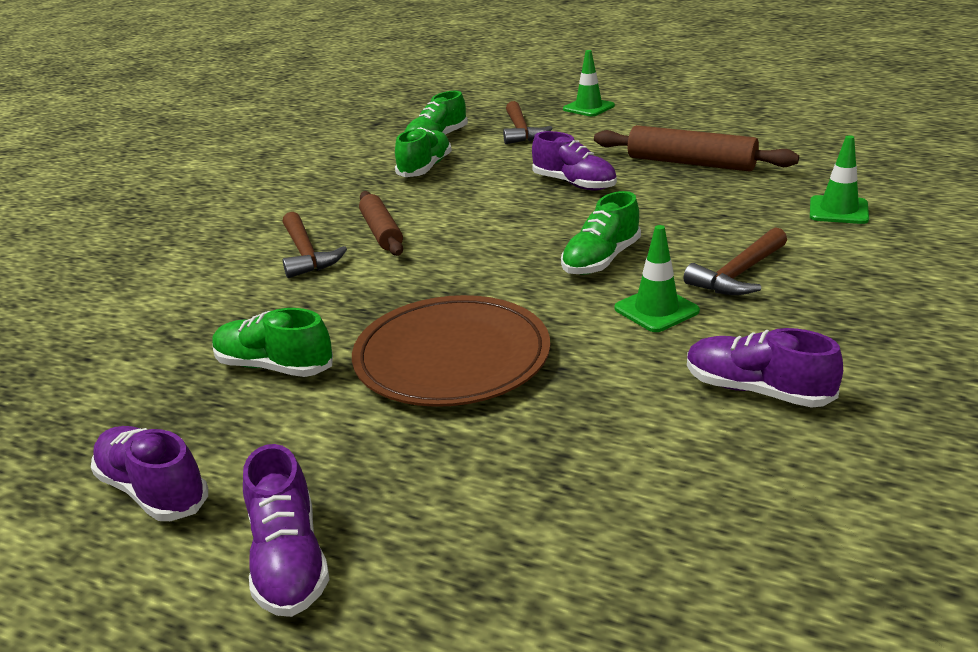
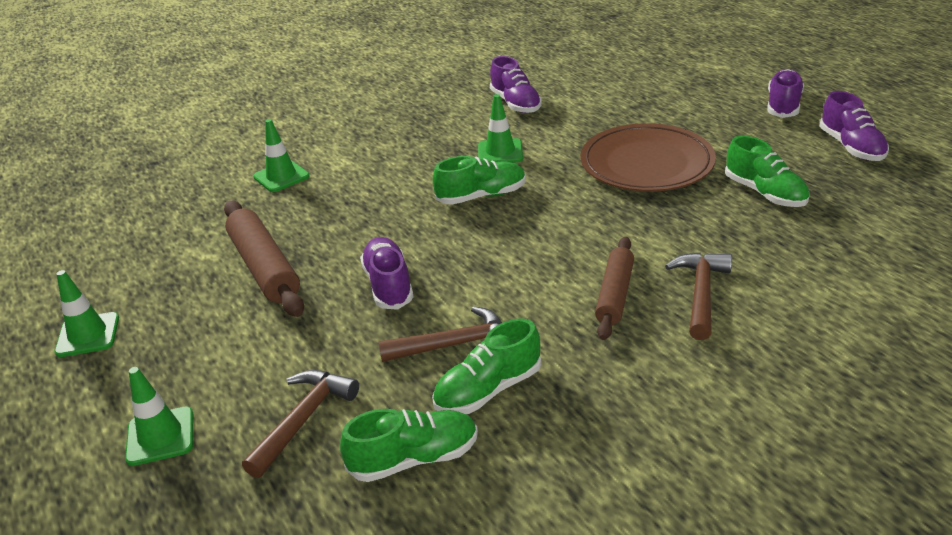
camera: 145 degrees left, 5 degrees up
brown hammer [683,227,787,295] -> brown hammer moved to [378,306,502,362]
none -> green traffic cone [55,270,119,357]

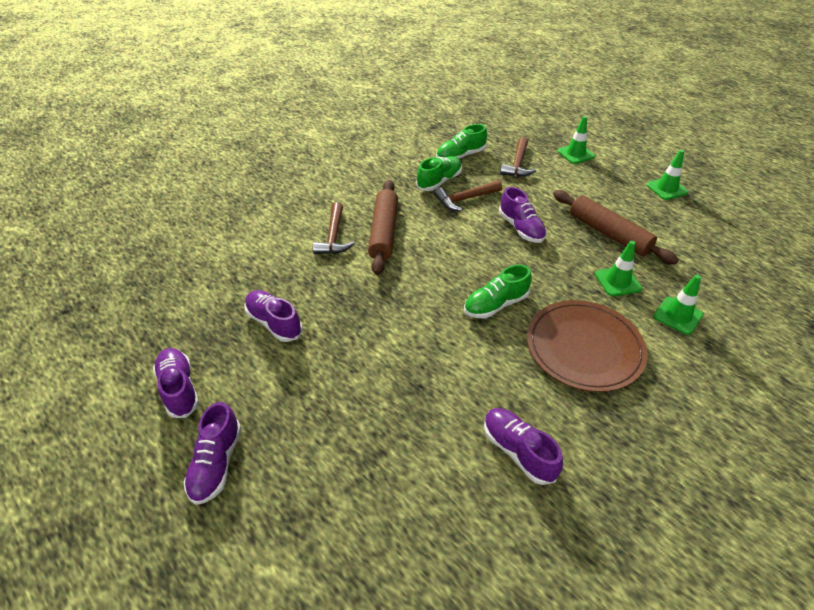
camera: 165 degrees right, 10 degrees up
green traffic cone [478,94,523,163] -> green traffic cone moved to [595,241,642,296]
brown plate [580,123,716,192] -> brown plate moved to [527,300,648,392]
brown rolling pin [595,237,634,340] -> brown rolling pin [368,180,398,275], size x1.50
green shoe [725,136,809,207] -> purple shoe [245,290,303,342]

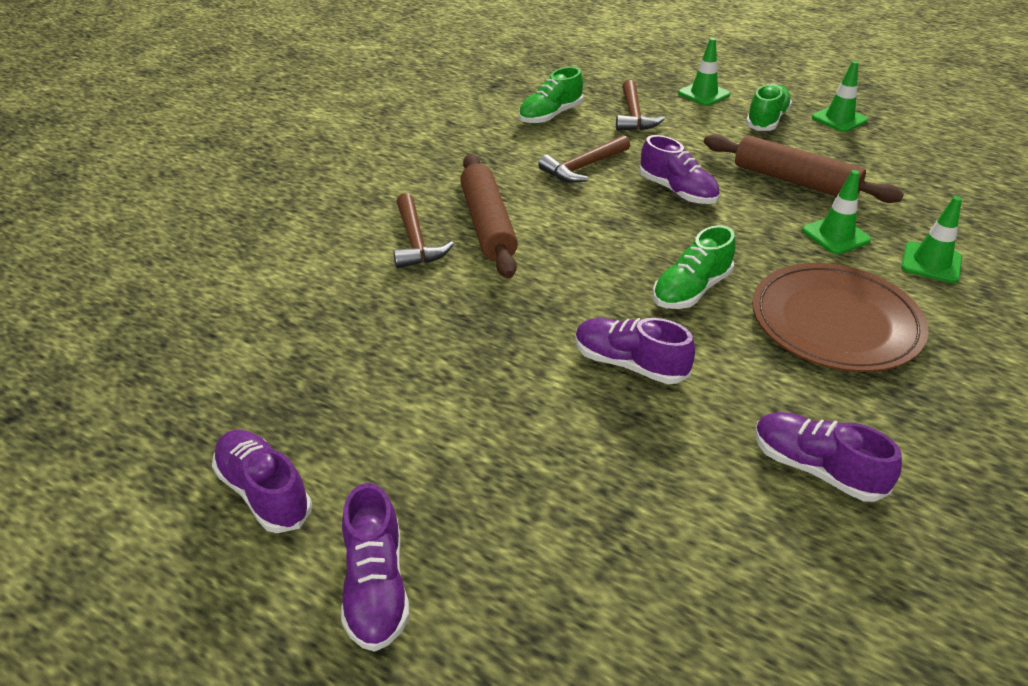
camera: 15 degrees left, 5 degrees down
purple shoe [245,290,303,342] -> purple shoe moved to [575,318,695,384]
green shoe [416,156,462,191] -> green shoe moved to [746,84,792,131]

